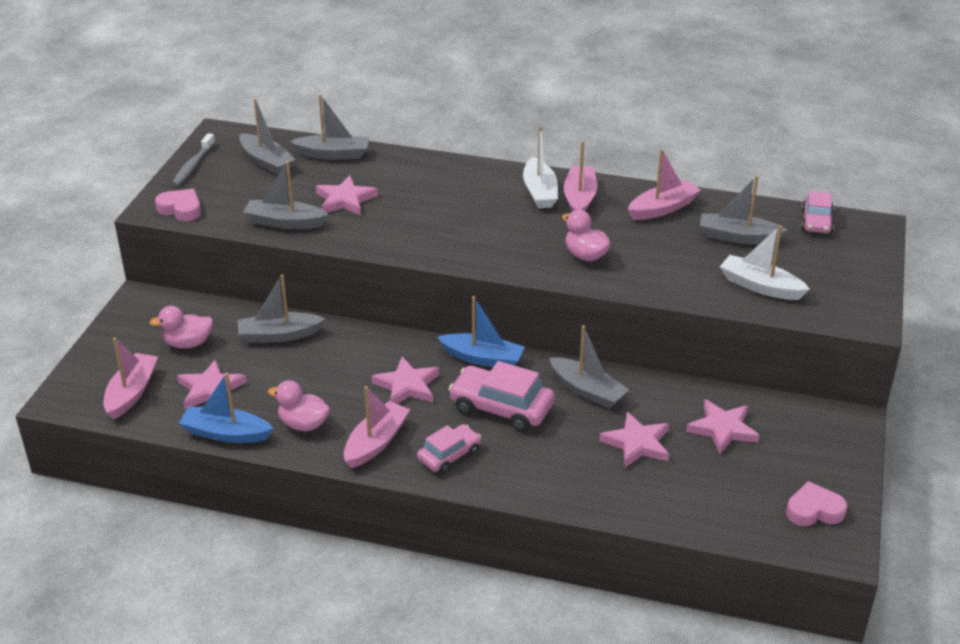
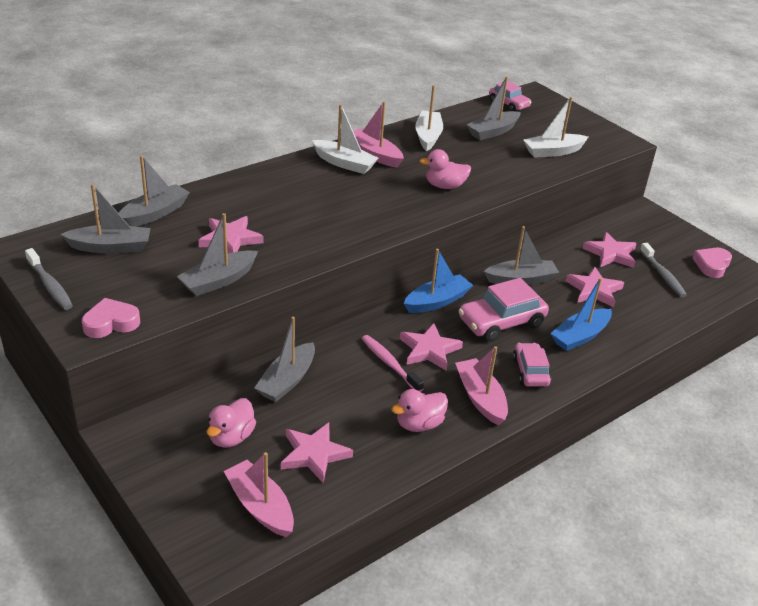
camera: 55 degrees left, 0 degrees up
blue boat [179,373,274,443] -> blue boat moved to [550,278,612,351]
pink boat [628,149,701,220] -> white boat [415,85,443,151]
none -> pink toothbrush [362,335,424,392]
none -> grey toothbrush [640,243,687,297]

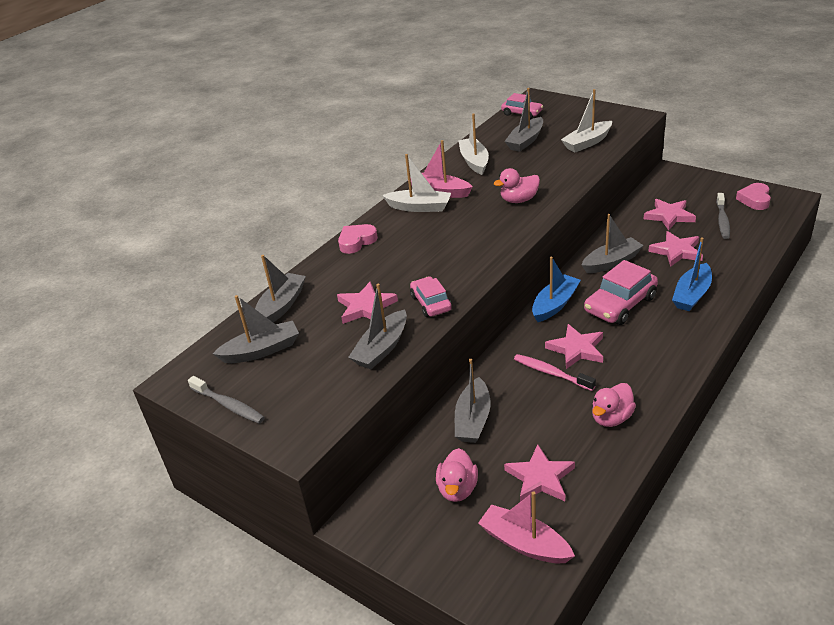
camera: 10 degrees left, 0 degrees up
pink heart [82,298,140,338] -> pink heart moved to [338,224,378,254]
pink boat [455,346,508,426] -> none
pink car [512,343,551,387] -> pink car moved to [410,277,452,317]
grey toothbrush [640,243,687,297] -> grey toothbrush turned 45 degrees clockwise [716,193,730,239]

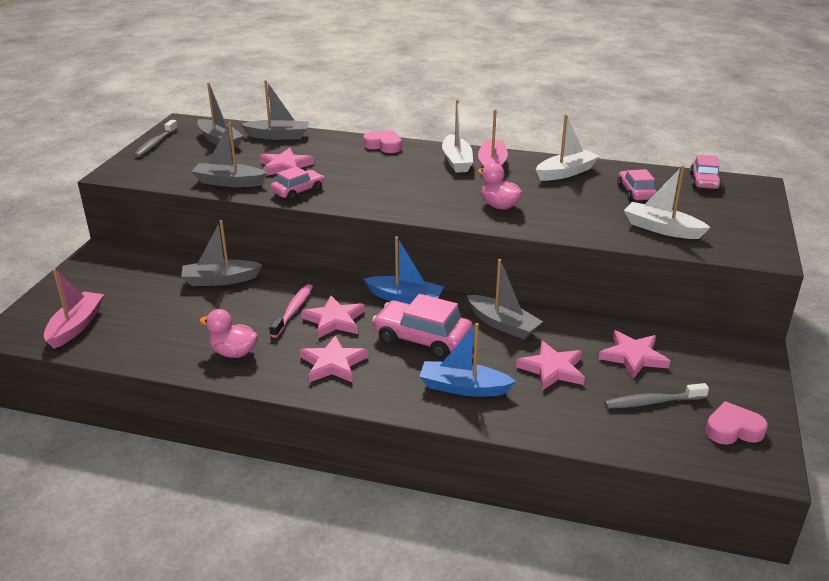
camera: 65 degrees right, 5 degrees down
pink duck [436,448,478,502] -> none
pink star [504,444,575,502] -> pink star moved to [300,335,368,383]
grey boat [505,88,543,152] -> pink car [617,169,657,201]

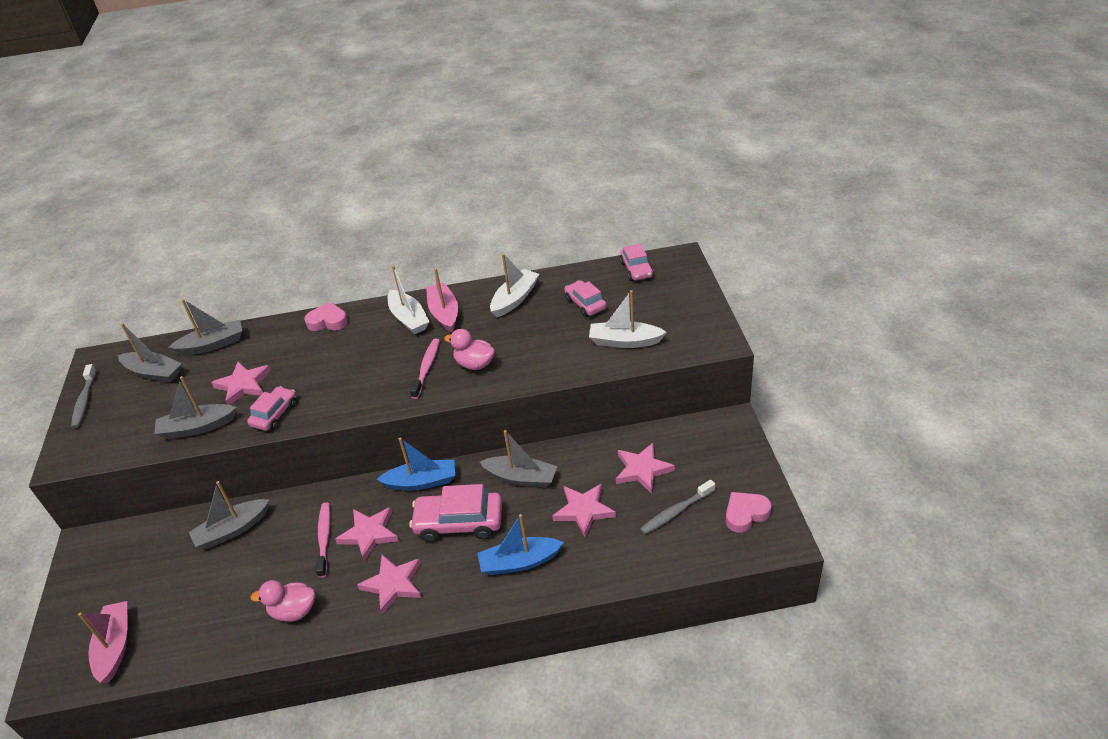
camera: 20 degrees left, 10 degrees up
none -> pink toothbrush [410,339,440,399]

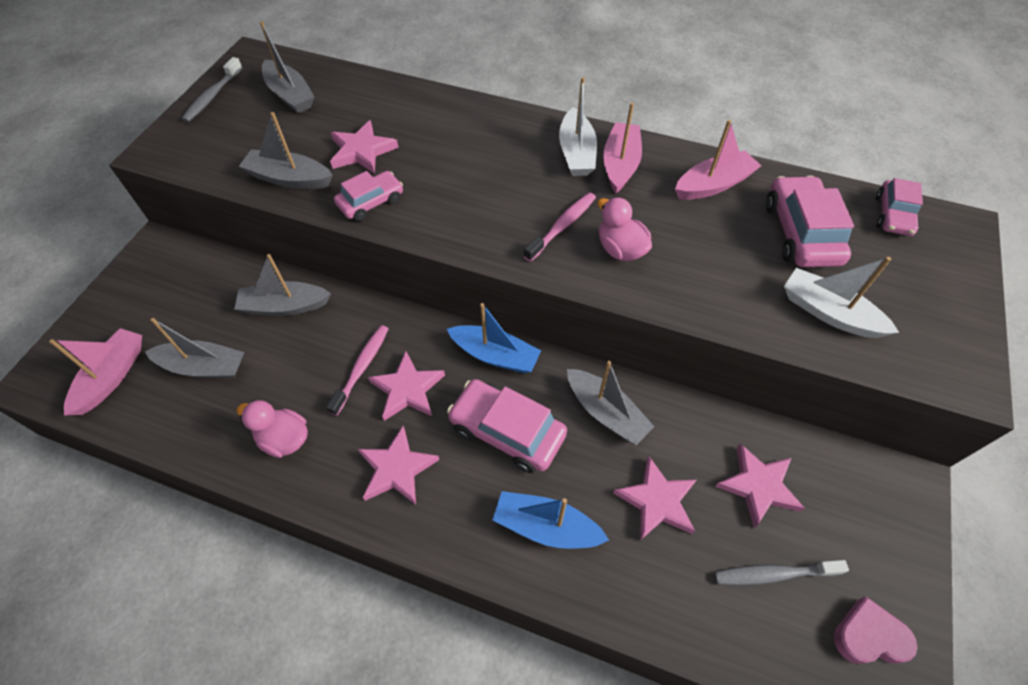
camera: 25 degrees right, 15 degrees up
grey boat [168,299,242,355] -> grey boat moved to [145,318,244,378]
pink heart [304,302,348,331] -> none
white boat [490,254,539,317] -> pink boat [675,120,761,200]
pink car [564,280,607,317] -> pink car [766,175,854,267], size x1.61

